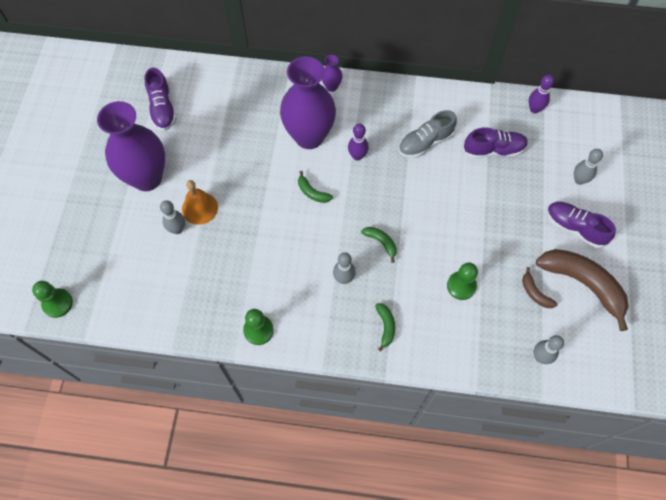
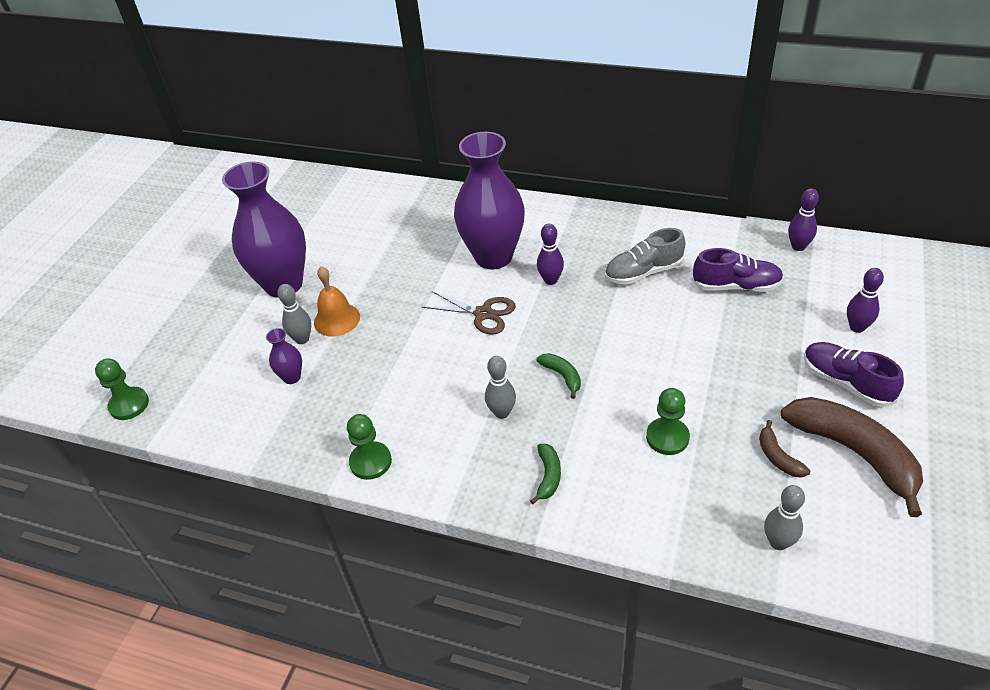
camera: 15 degrees right, 20 degrees down
purple shoe [144,68,177,131] -> none
green banana [298,171,333,203] -> brown scissors [422,291,516,334]
purple vase [322,55,343,92] -> purple vase moved to [266,328,302,384]
grey bowling pin [574,149,603,185] -> purple bowling pin [847,268,884,333]

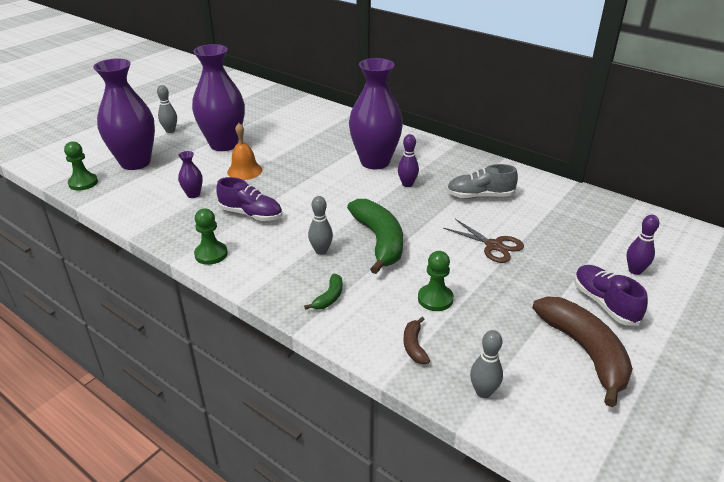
camera: 15 degrees right, 10 degrees down
grey bowling pin [278,284,311,344] -> grey bowling pin moved to [157,85,177,133]
brown scissors [422,291,516,334] -> brown scissors moved to [444,219,524,263]
green banana [536,353,581,399] -> green banana [347,199,403,274], size x2.23
purple shoe [692,248,784,292] -> purple shoe moved to [216,177,282,221]
brown banana [759,420,810,477] -> brown banana moved to [403,317,430,364]
purple bowling pin [788,188,819,251] -> none
none -> purple vase [93,58,155,170]

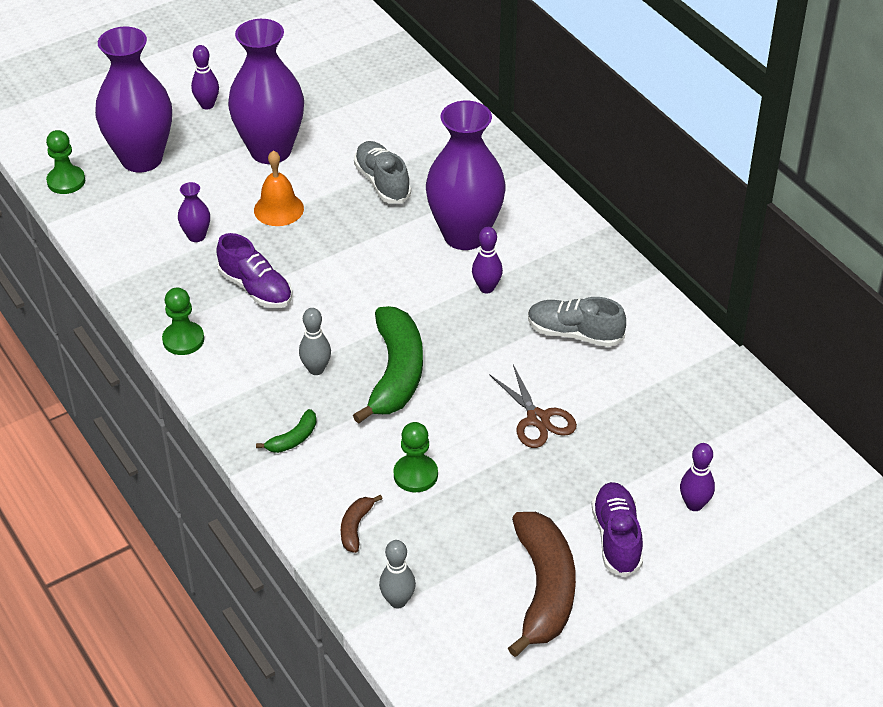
camera: 20 degrees right, 10 degrees up
grey bowling pin [157,85,177,133] -> purple bowling pin [191,45,219,109]
none -> grey shoe [354,141,411,204]

